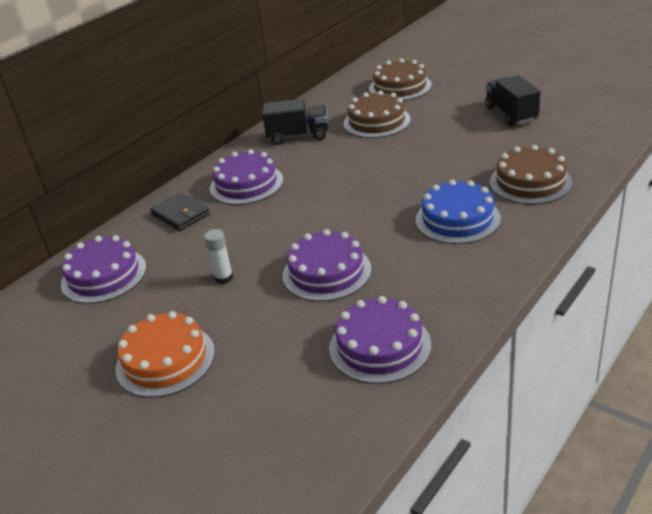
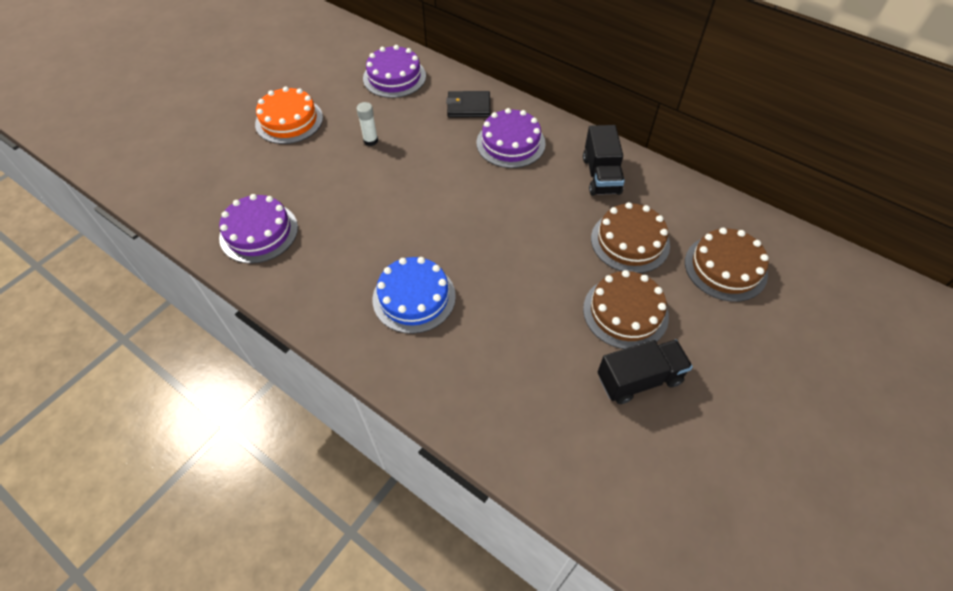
camera: 85 degrees right, 20 degrees up
black wallet [150,192,210,231] -> black wallet turned 45 degrees clockwise [446,91,490,117]
purple cake [283,229,372,301] -> none
brown cake [490,145,572,204] -> brown cake moved to [583,270,669,349]

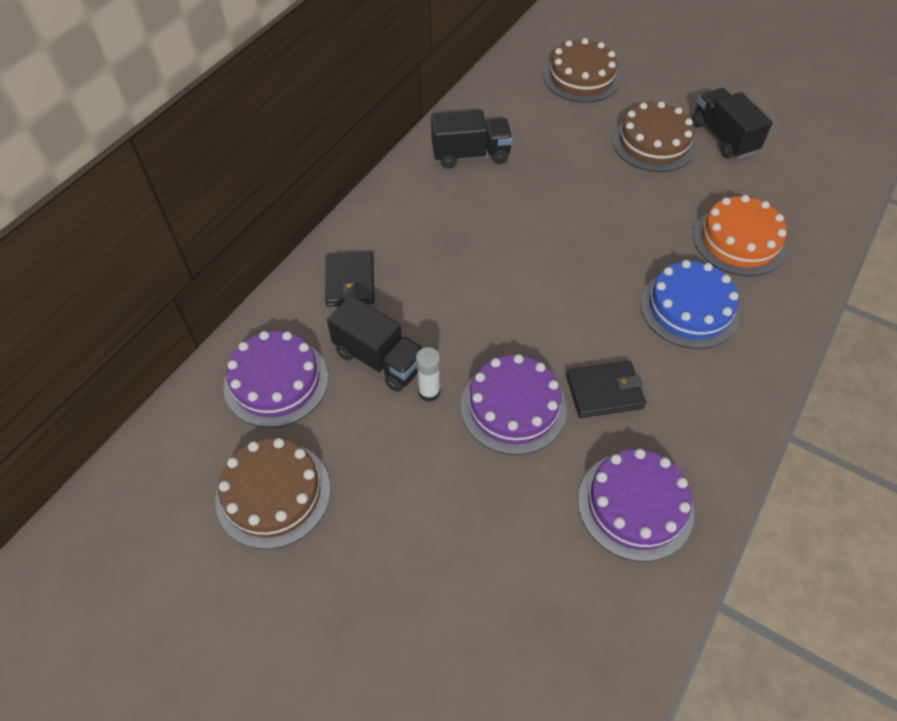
camera: 95 degrees left, 0 degrees up
orange cake [255,86,323,144] -> orange cake moved to [693,195,787,276]
purple cake [477,108,546,168] -> purple cake moved to [460,354,567,455]
brown cake [591,202,670,273] -> brown cake moved to [216,438,331,549]
none -> black truck [327,295,423,392]
none -> black wallet [566,361,646,418]

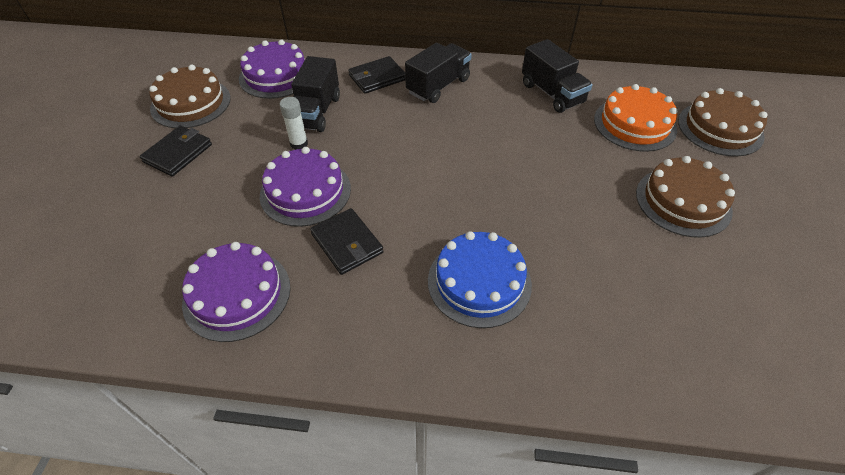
camera: 65 degrees right, 5 degrees down
black truck [692,88,773,159] -> black truck moved to [405,43,472,103]
orange cake [693,195,787,276] -> orange cake moved to [594,84,678,152]
none -> black wallet [139,126,212,177]

